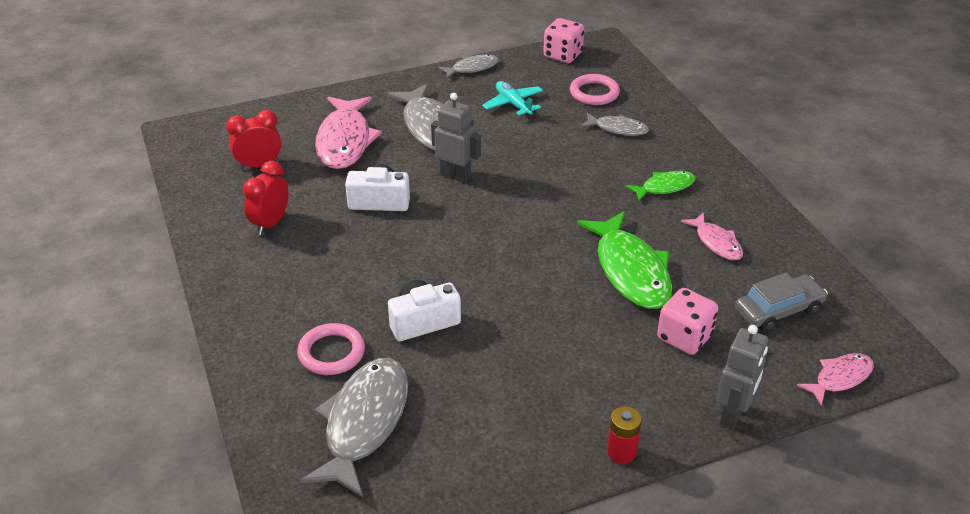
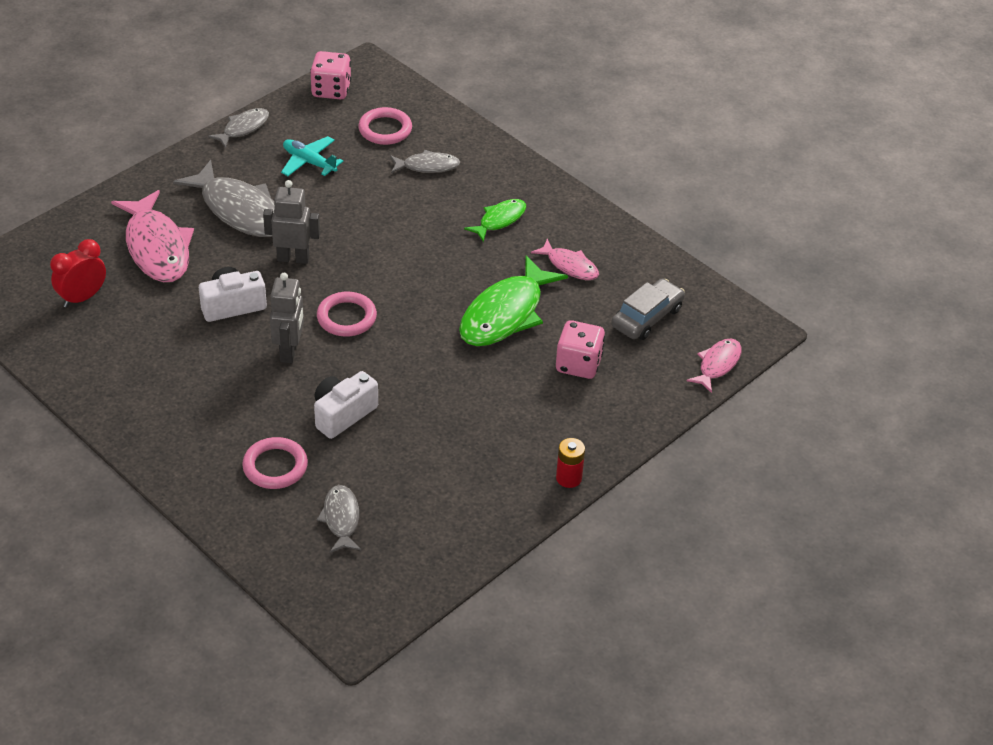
camera: 25 degrees left, 5 degrees up
red clock [243,161,289,235] -> none
grey fish [300,358,408,497] -> grey fish [317,485,361,553], size x0.54
green fish [577,211,672,309] -> green fish turned 75 degrees clockwise [459,255,568,346]
grey robot [717,325,768,429] -> grey robot moved to [270,273,304,363]
none -> pink ring [317,291,377,337]

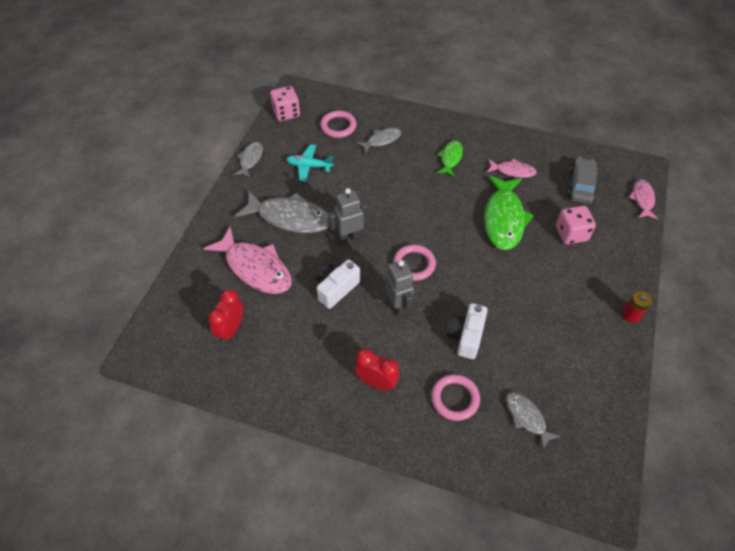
camera: 25 degrees left, 10 degrees up
none -> red clock [355,349,399,391]

